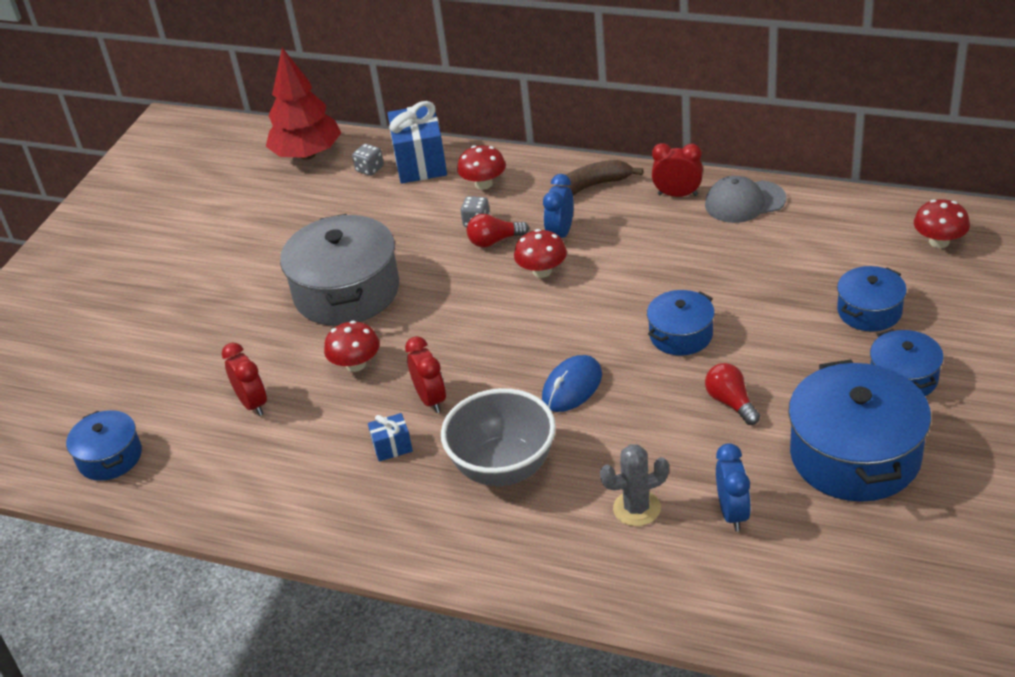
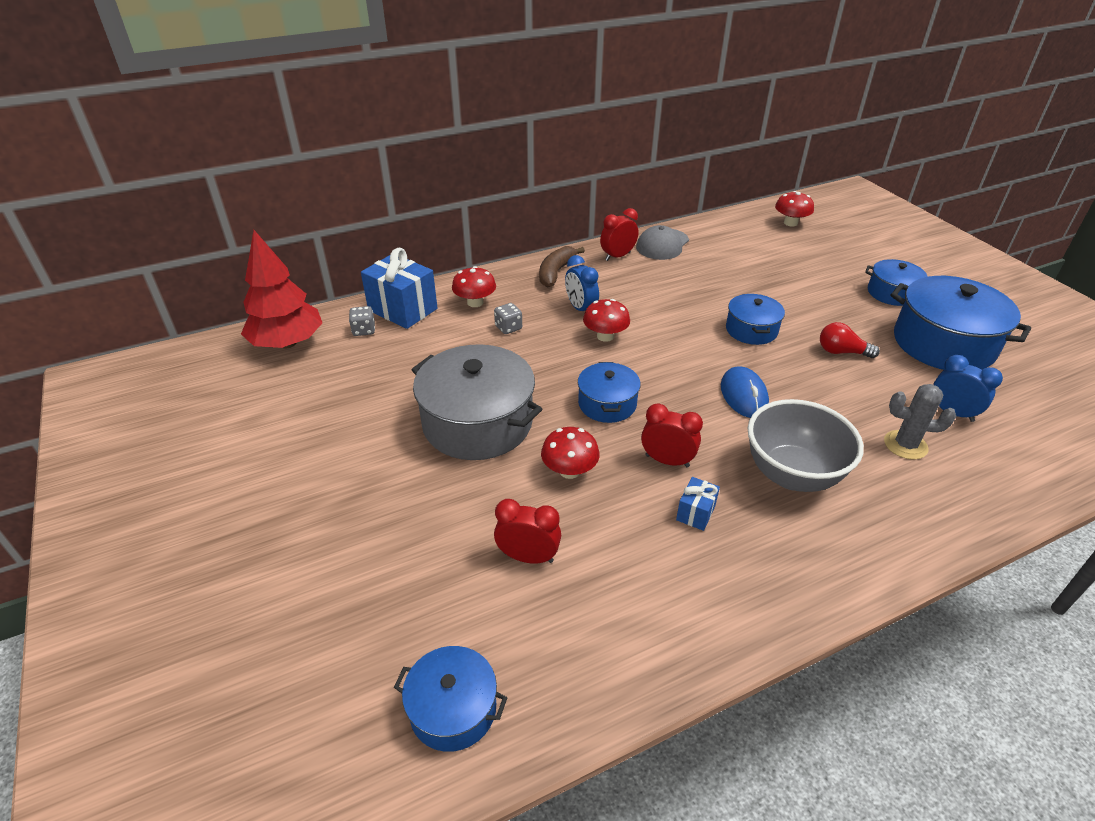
camera: 50 degrees left, 0 degrees up
red light bulb [467,214,529,247] -> none
grey cactus [600,444,669,526] -> grey cactus turned 75 degrees clockwise [884,384,956,460]
blue pot [837,266,907,331] -> blue pot moved to [578,362,641,423]

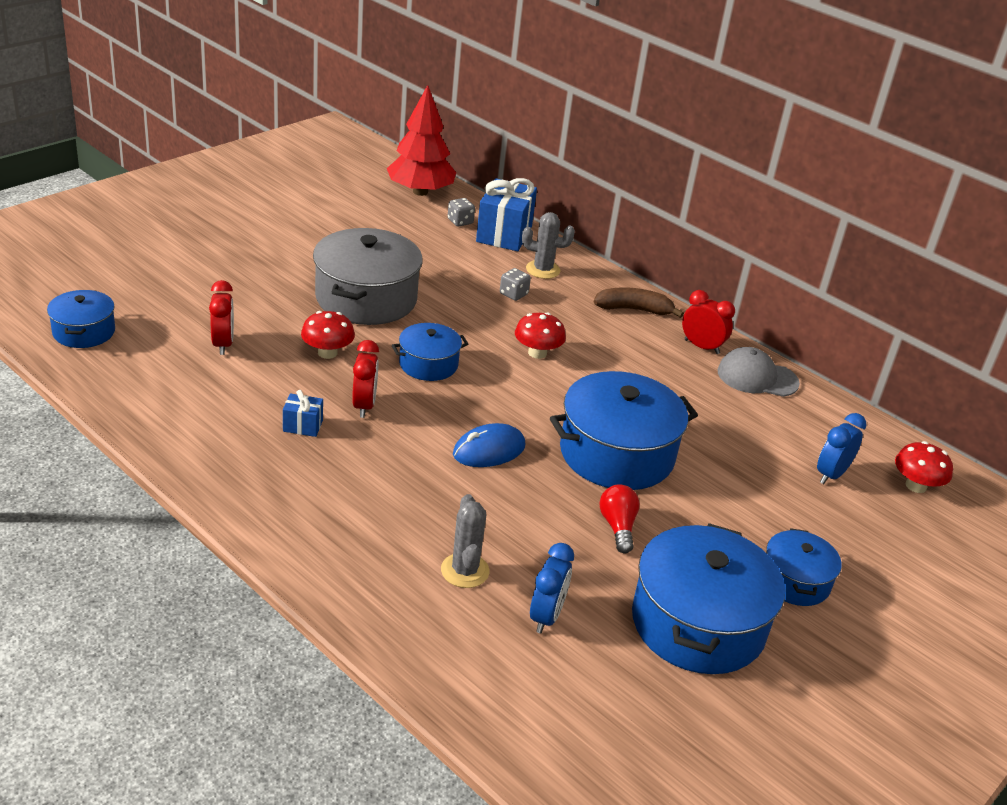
camera: 65 degrees right, 5 degrees down
red mushroom [452,266,496,307] -> grey cactus [522,212,575,279]
blue clock [565,255,599,311] -> blue clock moved to [817,413,866,484]
blue pot [726,294,785,345] -> blue pot [550,371,698,490], size x1.83
grey bowl [748,399,864,492] -> none

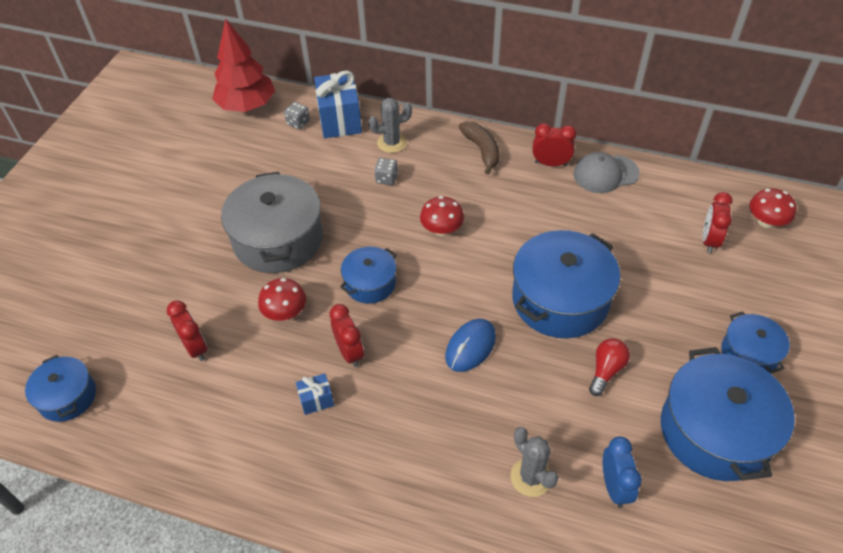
camera: 20 degrees left, 15 degrees up
brown banana [594,287,684,318] -> brown banana turned 90 degrees clockwise [459,121,500,175]
red light bulb [600,484,640,554] -> red light bulb turned 60 degrees clockwise [589,338,630,396]
blue clock [817,413,866,484] -> red clock [703,192,732,253]

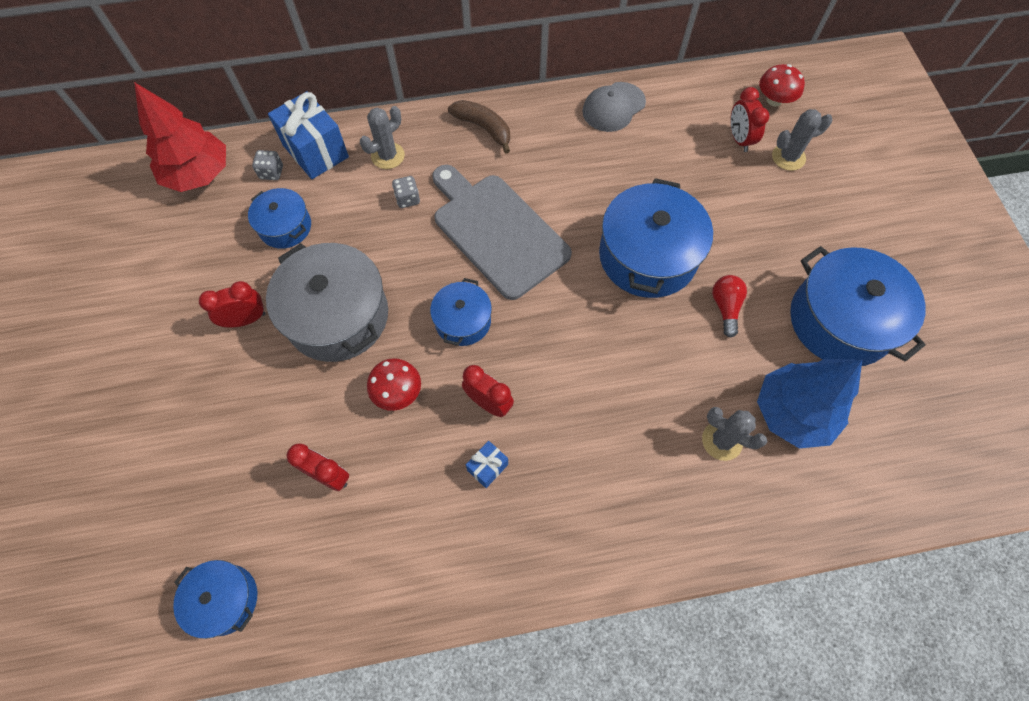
camera: 30 degrees left, 15 degrees up
red mushroom [420,196,464,236] -> grey cutting board [432,165,572,300]
blue mouse [445,319,496,372] -> none
red clock [532,123,576,166] -> red clock moved to [199,281,266,328]
blue clock [603,436,642,508] -> blue tree [757,359,862,448]
blue pot [721,312,790,374] -> blue pot moved to [248,188,311,249]
none -> grey cactus [772,109,832,171]

